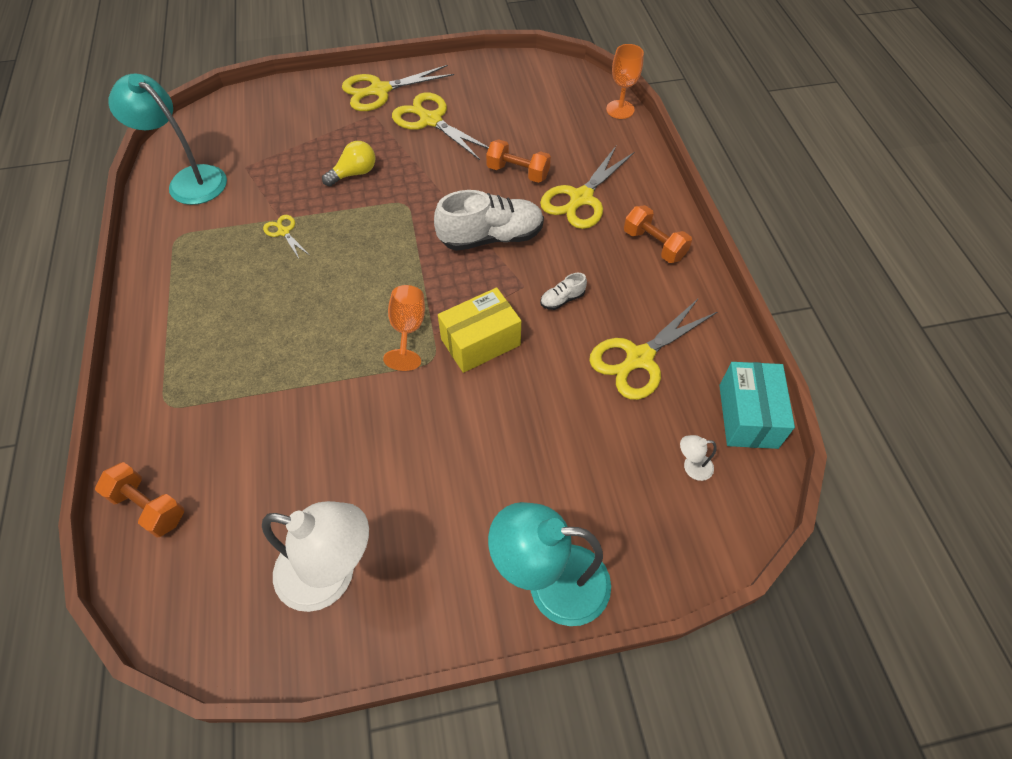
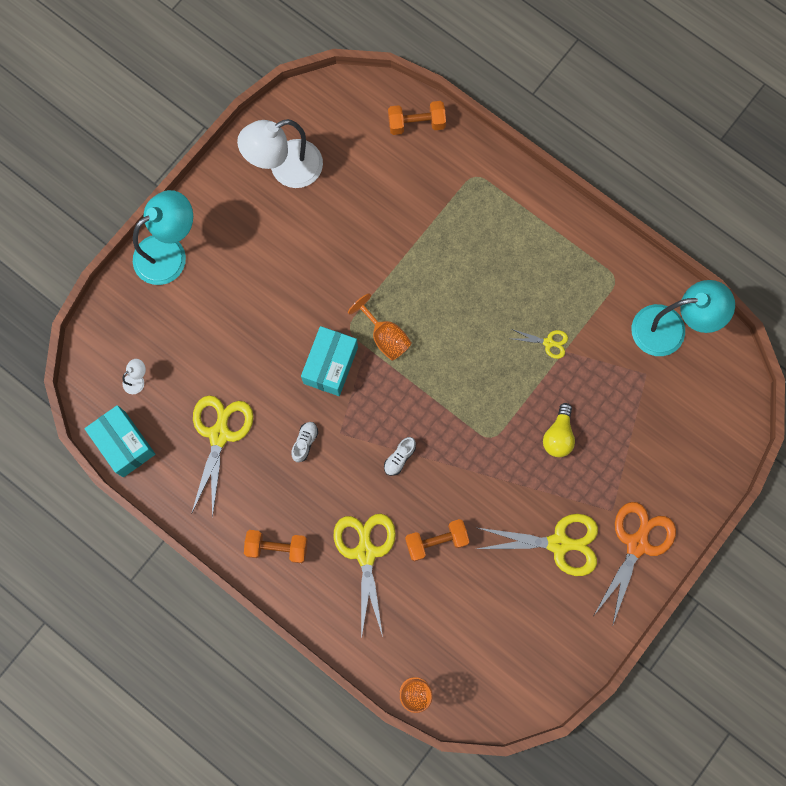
camera: 140 degrees right, 20 degrees up
yellow scissors [342,65,454,111] -> orange scissors [594,502,676,624]
white shoe [434,190,544,251] -> white shoe [384,437,416,476], size x0.44
yellow box [438,287,521,373] -> turquoise box [301,326,358,396]

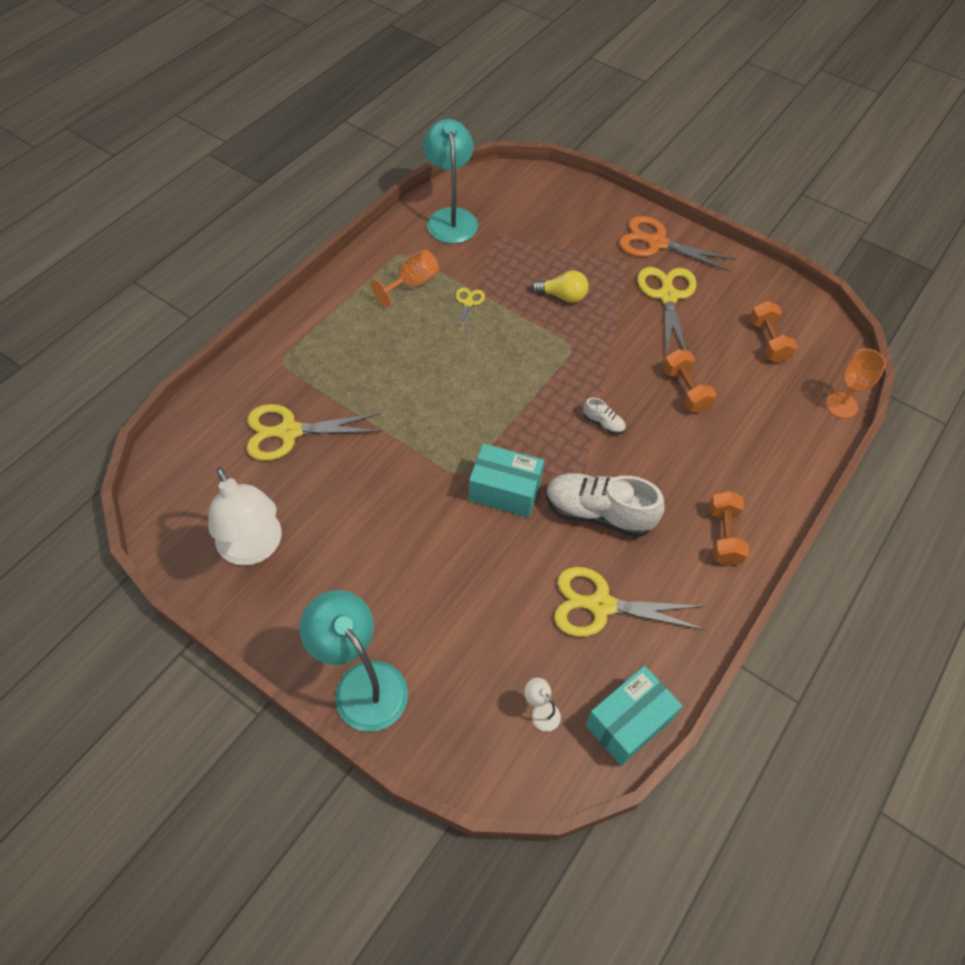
camera: 95 degrees left, 20 degrees down
white shoe [291,422,318,462] -> white shoe [546,473,665,537], size x2.27
yellow scissors [334,514,396,640] -> yellow scissors moved to [247,404,382,461]
orange goblet [348,293,412,361] -> orange goblet moved to [370,249,439,307]
orange dumbbell [388,101,446,135] -> orange dumbbell moved to [749,301,797,363]

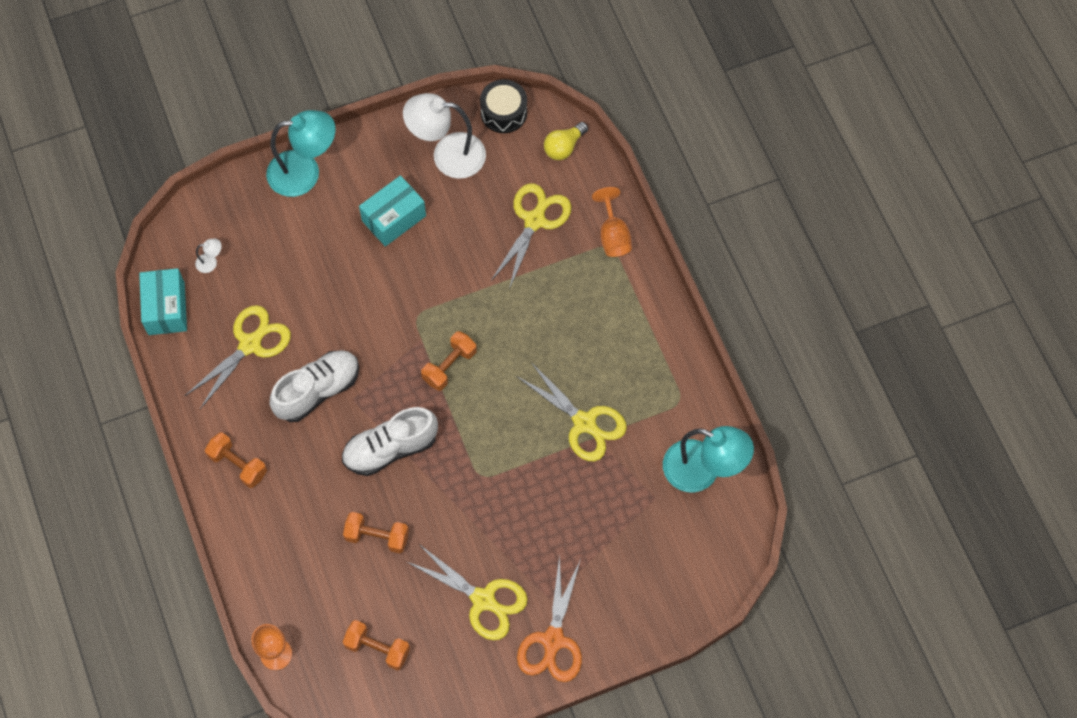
camera: 125 degrees right, 10 degrees up
orange goblet [370,249,439,307] -> orange goblet moved to [592,187,632,257]
yellow scissors [455,287,485,330] -> yellow scissors [516,362,627,461], size x2.04
turquoise box [469,444,544,518] -> turquoise box moved to [359,175,426,247]
yellow light bulb [531,271,589,303] -> yellow light bulb moved to [544,122,588,160]
white shoe [583,397,626,435] -> white shoe [342,407,438,476], size x2.27
orange scissors [619,216,736,272] -> orange scissors turned 135 degrees clockwise [517,555,582,682]
none -> orange dumbbell [421,331,477,391]
none -> black drum [480,79,527,133]

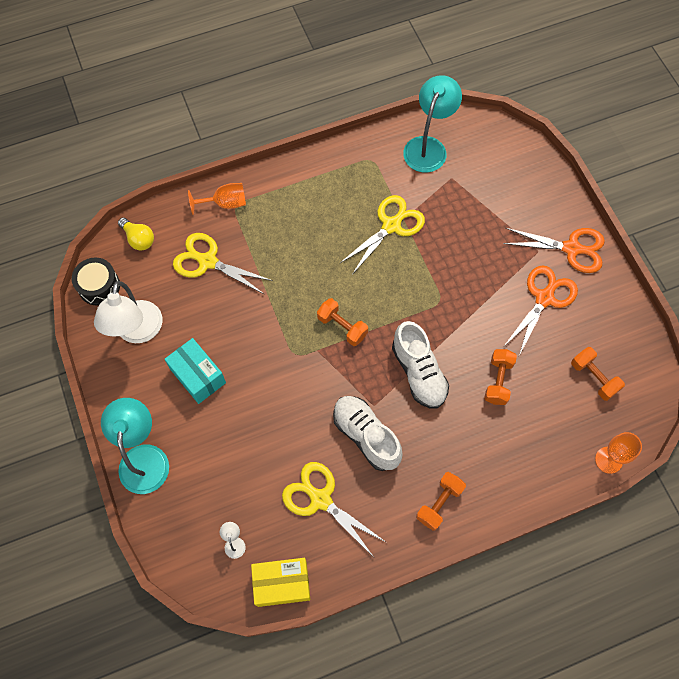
camera: 90 degrees left, 0 degrees up
turquoise box [139,268,187,335] -> yellow box [251,558,310,607]
orange dumbbell [343,620,410,670] -> orange dumbbell turned 60 degrees counterclockwise [571,347,625,401]
yellow scissors [407,544,528,640] -> orange scissors [504,265,578,356]

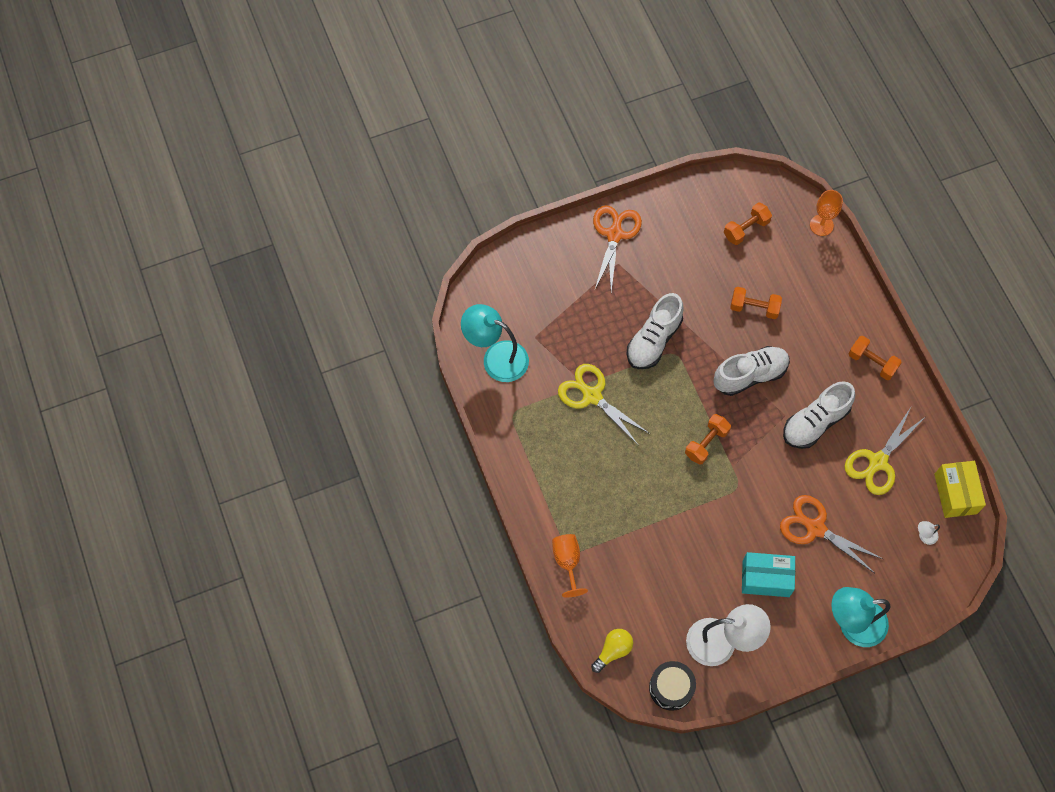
camera: 90 degrees left, 0 degrees up
turquoise box [164,338,226,404] -> turquoise box turned 45 degrees clockwise [742,552,795,597]
yellow scissors [173,233,273,295] -> none
orange scissors [504,265,578,356] -> orange scissors moved to [780,495,883,573]
none -> white shoe [627,293,684,369]

